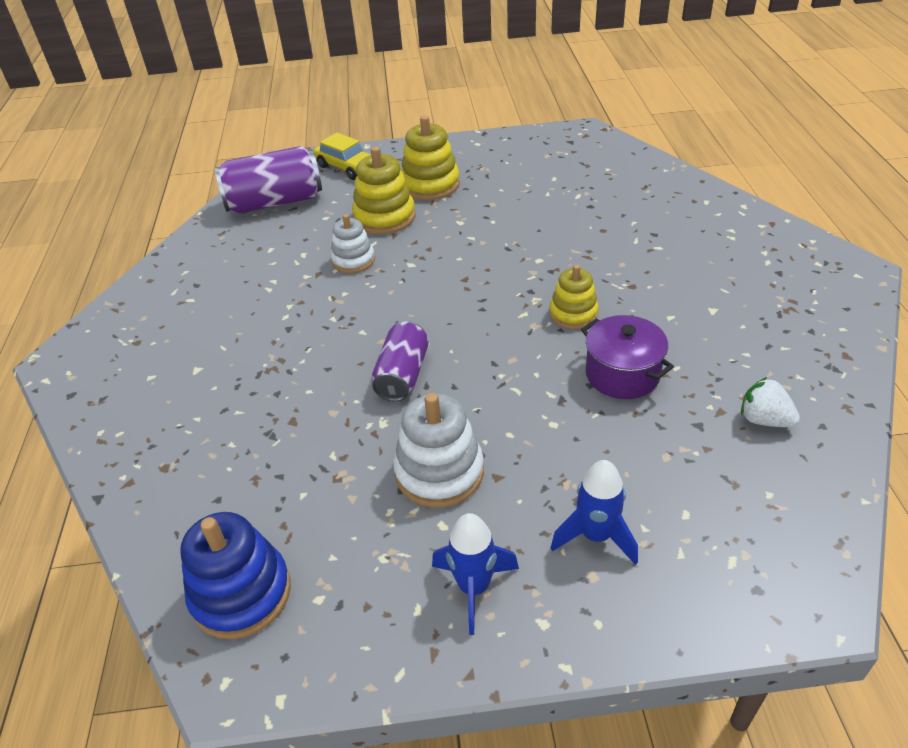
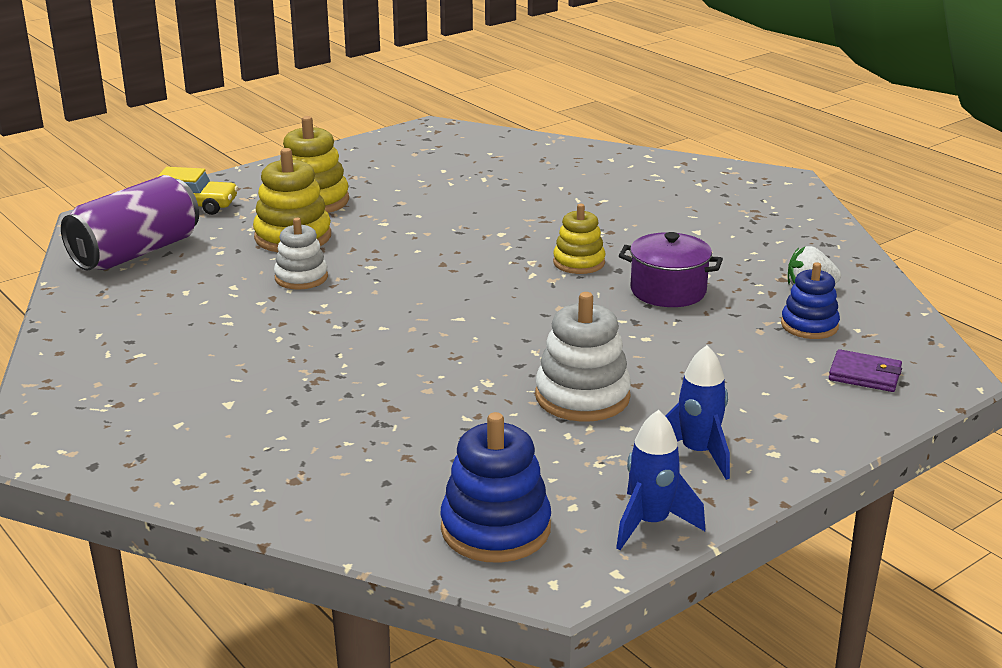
camera: 35 degrees left, 15 degrees down
purple can [372,321,429,402] -> none
blue rocket [551,460,638,565] -> blue rocket moved to [616,410,705,550]
none -> blue stacking toy [781,262,840,339]
none -> purple wallet [829,349,902,392]

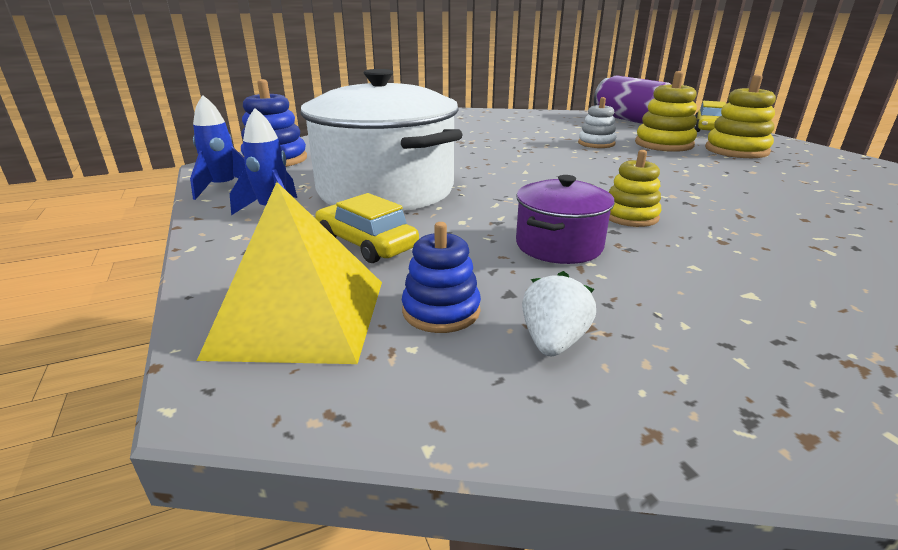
camera: 105 degrees right, 0 degrees up
white stacking toy [535,292,631,422] -> white pot [300,69,463,211]
purple wallet [829,349,902,392] -> yellow pyramid [197,182,382,364]
none -> yellow car [315,193,419,263]

